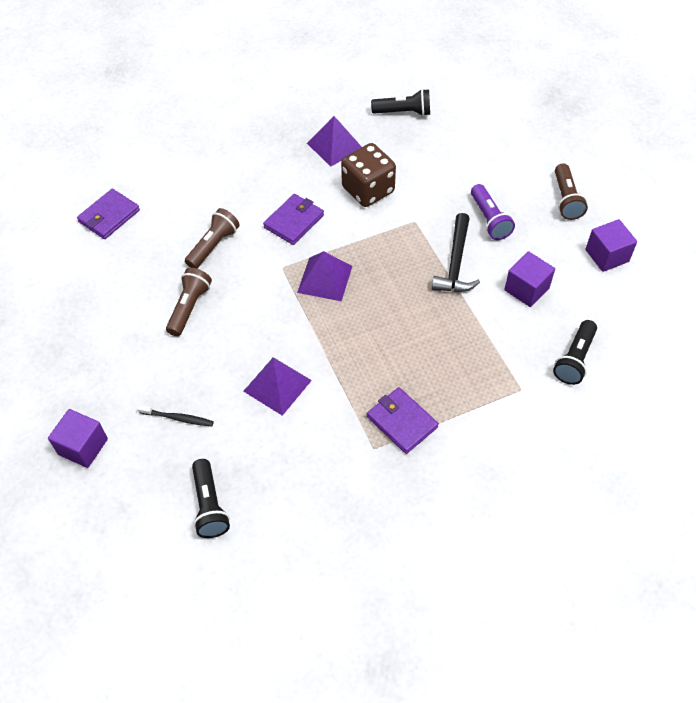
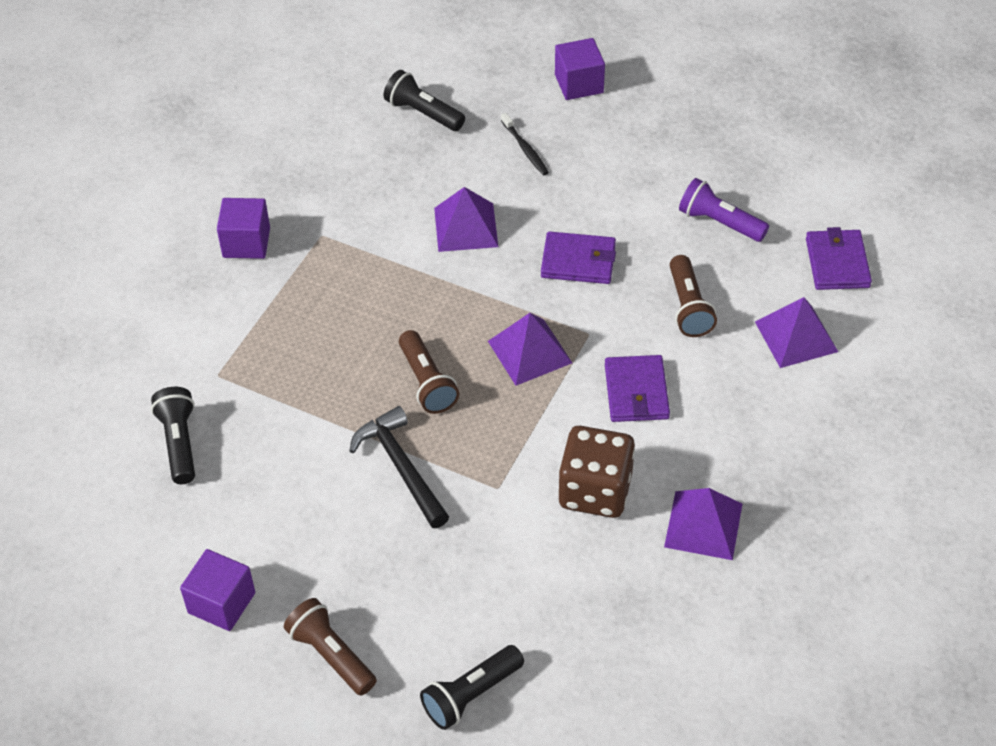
camera: 140 degrees right, 5 degrees down
black toothbrush [138,405,214,427] -> black toothbrush turned 90 degrees counterclockwise [501,113,549,175]
brown flashlight [166,268,212,336] -> brown flashlight moved to [399,330,459,414]
purple wallet [367,387,439,454] -> purple wallet moved to [541,231,616,284]
black flashlight [371,89,430,116] -> black flashlight moved to [420,645,524,730]
purple flashlight [471,184,515,240] -> purple flashlight moved to [679,178,769,242]
purple cube [504,251,555,307] -> purple cube moved to [217,198,270,259]
none -> purple pyramid [755,297,838,368]

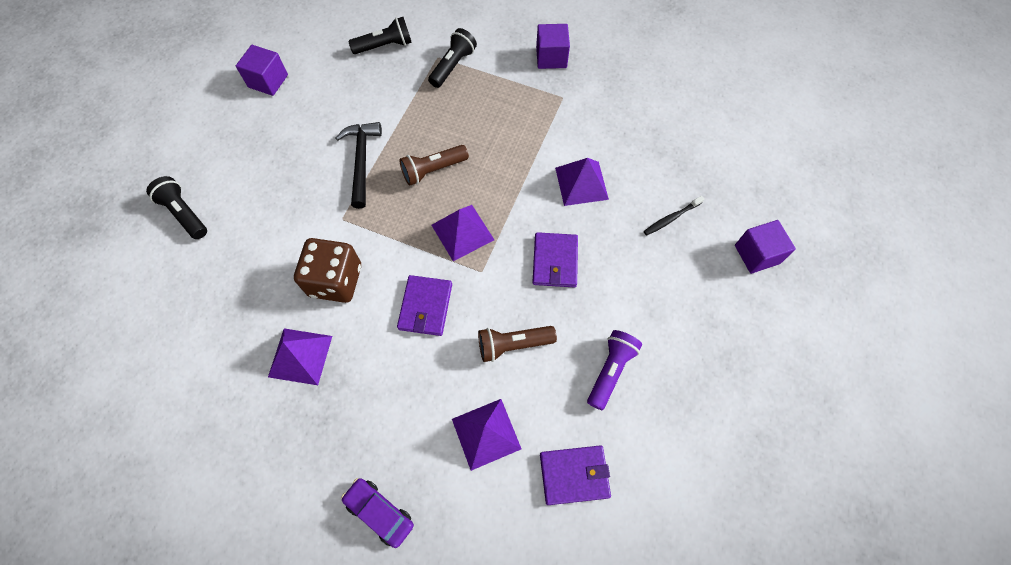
camera: 85 degrees right, 15 degrees up
brown flashlight [284,598,377,696] -> none
black hammer [349,406,449,528] -> black hammer turned 60 degrees counterclockwise [336,122,382,209]
black flashlight [384,70,465,131] -> black flashlight moved to [428,28,477,88]
purple wallet [605,355,670,422] -> purple wallet turned 75 degrees counterclockwise [397,275,452,336]
none -> purple car [341,478,414,548]

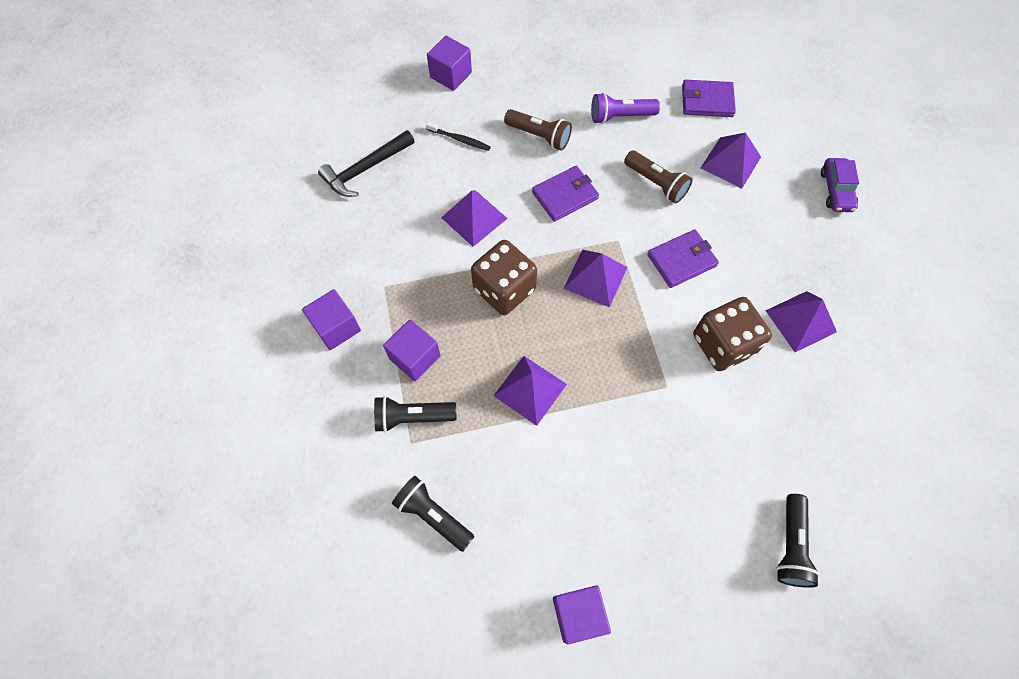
camera: 125 degrees left, 0 degrees up
black hammer [336,122,382,209] -> black hammer moved to [318,130,415,197]
brown flashlight [399,145,469,186] -> brown flashlight moved to [504,109,572,150]
purple wallet [540,445,611,505] -> purple wallet turned 45 degrees counterclockwise [682,80,736,117]
none -> purple cube [383,319,441,381]
none -> brown dice [471,240,537,315]
none -> purple pyramid [493,356,567,426]

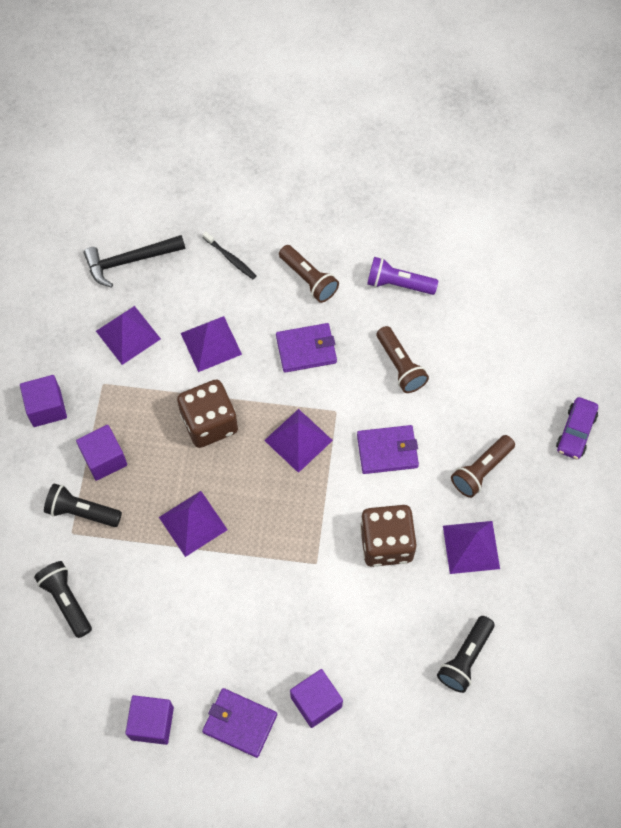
camera: 20 degrees right, 0 degrees up
purple cube [427,36,472,91] -> purple cube moved to [290,669,343,728]
purple wallet [682,80,736,117] -> purple wallet moved to [202,688,277,758]
purple pyramid [701,133,761,188] -> purple pyramid moved to [96,306,161,365]
black flashlight [776,494,820,588] -> black flashlight moved to [437,616,495,693]
none -> brown flashlight [451,435,515,498]

